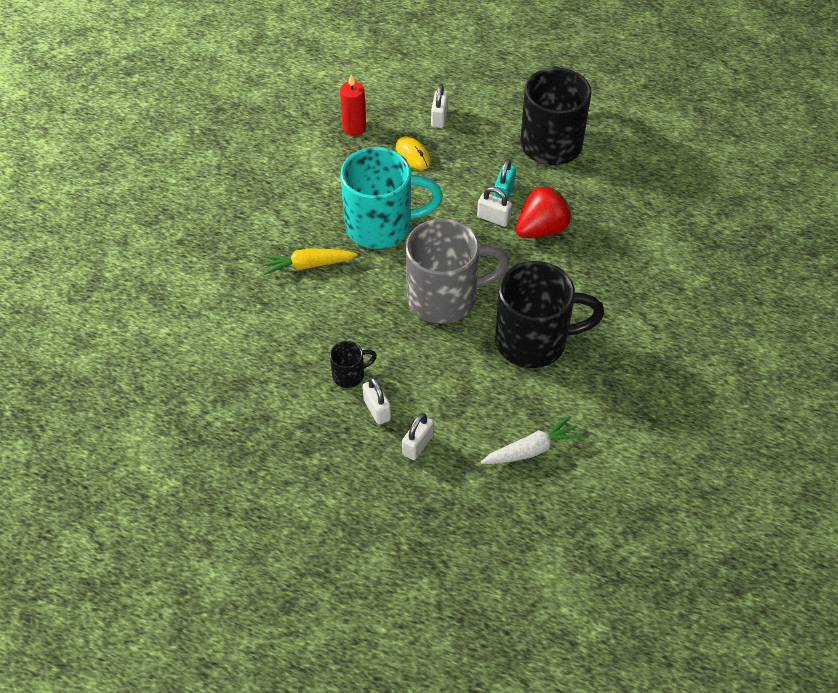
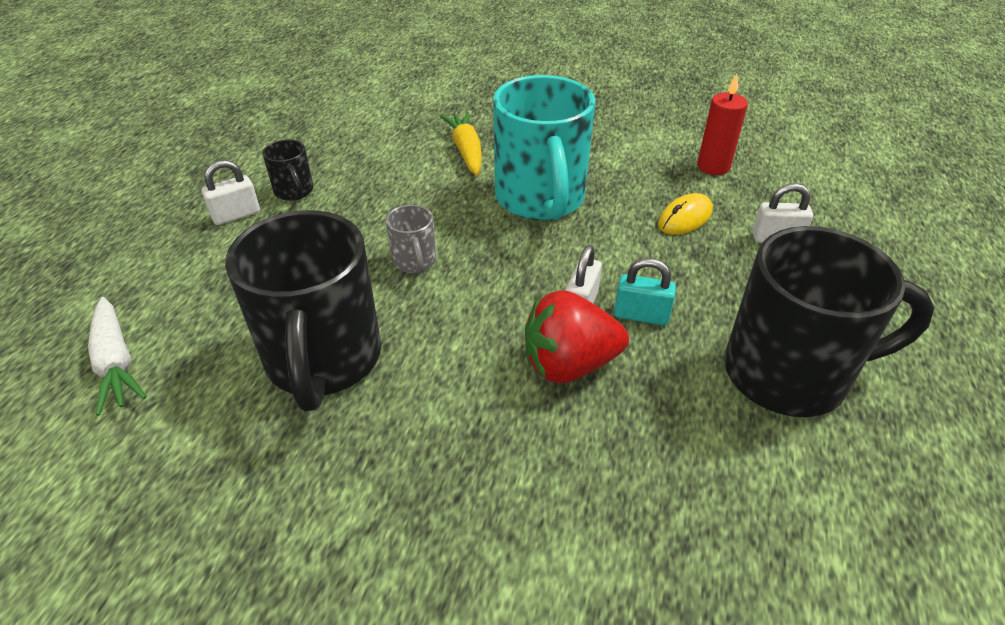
camera: 85 degrees right, 10 degrees down
white padlock [402,413,434,460] -> none
grey mug [405,219,509,324] -> grey mug [386,205,436,274], size x0.44
red strawberry [516,185,572,238] -> red strawberry turned 120 degrees clockwise [525,291,629,383]

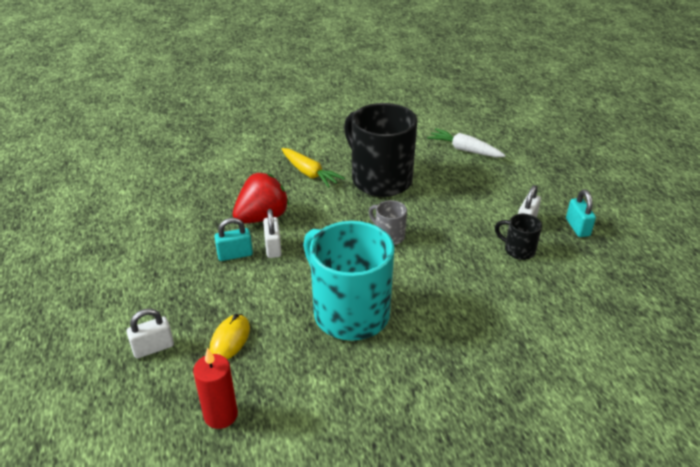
camera: 150 degrees right, 5 degrees down
yellow carrot [440,112,482,176] -> yellow carrot moved to [282,148,345,188]
black mug [724,226,935,417] -> none
none -> turquoise padlock [566,189,596,237]

